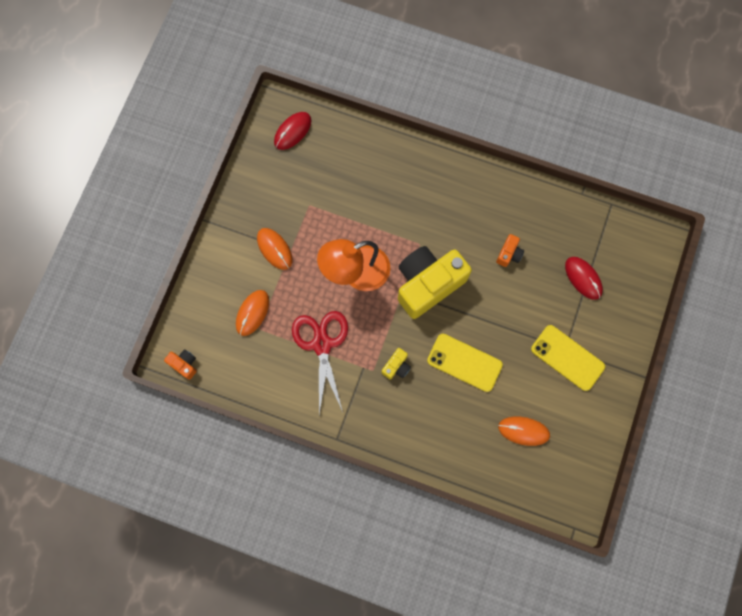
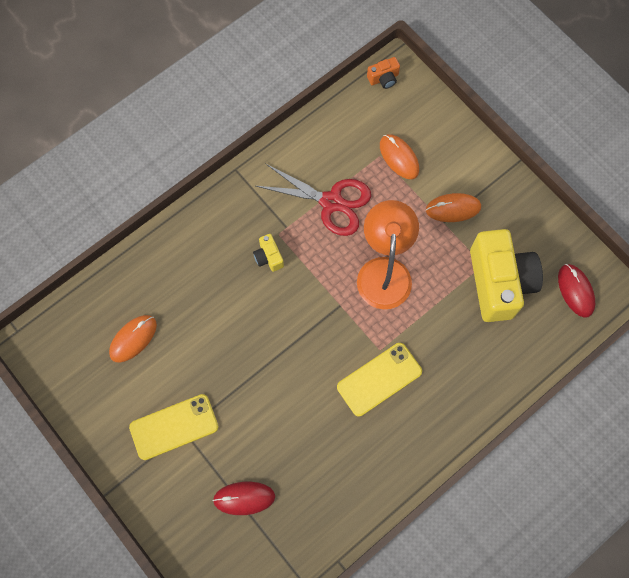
camera: 120 degrees right, 5 degrees down
yellow camera [398,246,472,319] -> yellow camera moved to [470,229,543,322]
yellow phone [427,334,503,392] -> yellow phone moved to [337,343,422,416]
orange camera [496,234,524,267] -> none

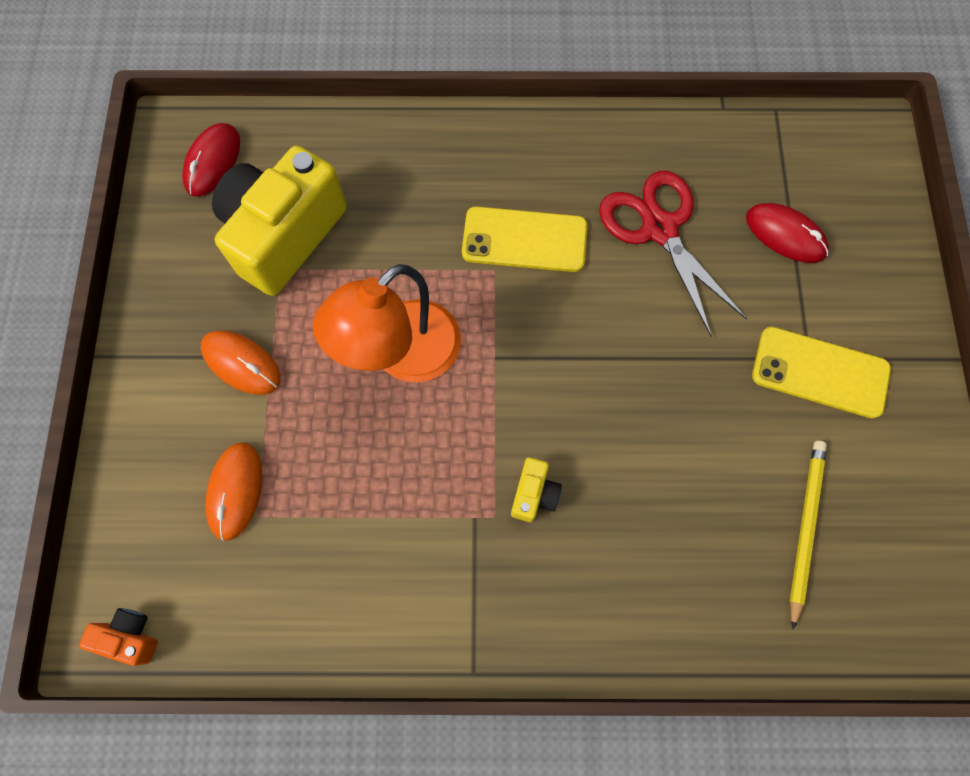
camera: 140 degrees left, 0 degrees up
orange mouse [109,315,157,362] -> yellow pencil [790,441,827,630]
red scissors [256,163,371,236] -> red scissors moved to [599,171,747,336]

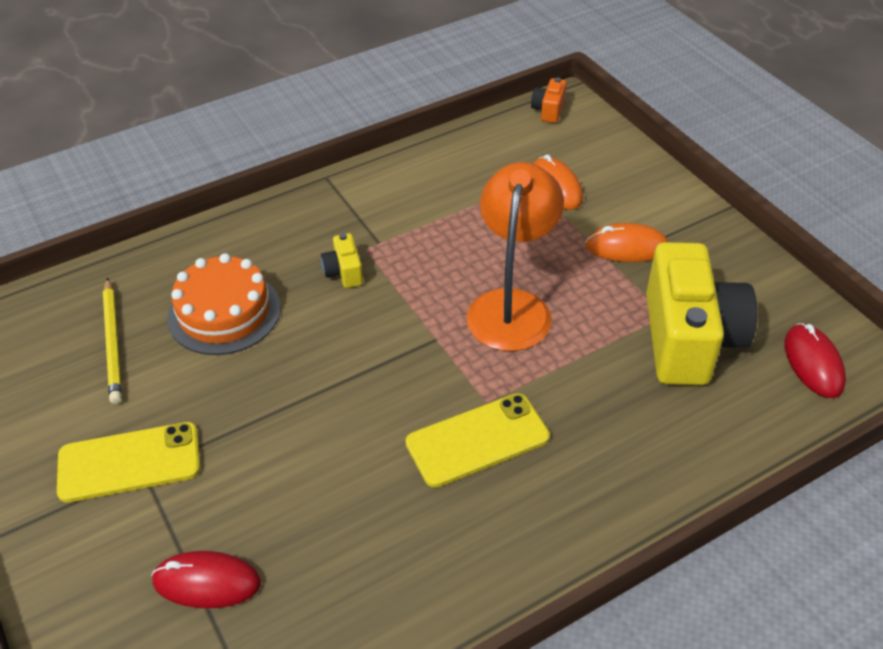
camera: 150 degrees right, 25 degrees down
orange camera [79,608,158,666] -> orange camera turned 120 degrees clockwise [531,77,567,123]
red scissors [599,171,747,336] -> none
none -> orange cake [167,253,280,355]

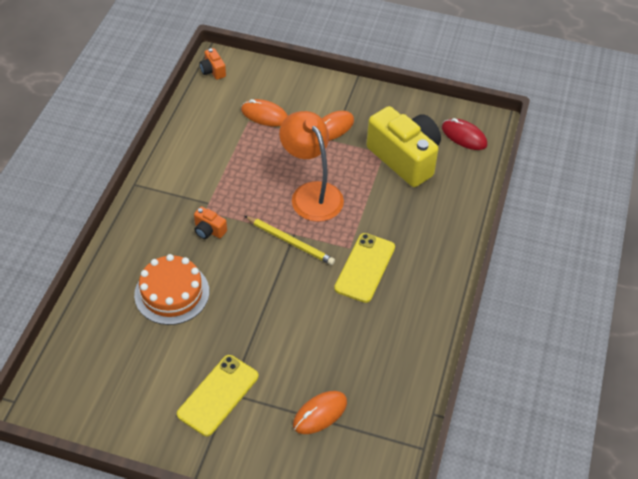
camera: 45 degrees left, 5 degrees up
yellow pencil [103,278,122,404] -> yellow pencil moved to [245,216,335,265]
red mouse [151,551,261,608] -> orange mouse [293,391,347,434]
yellow camera [321,233,363,288] -> orange camera [194,206,227,239]

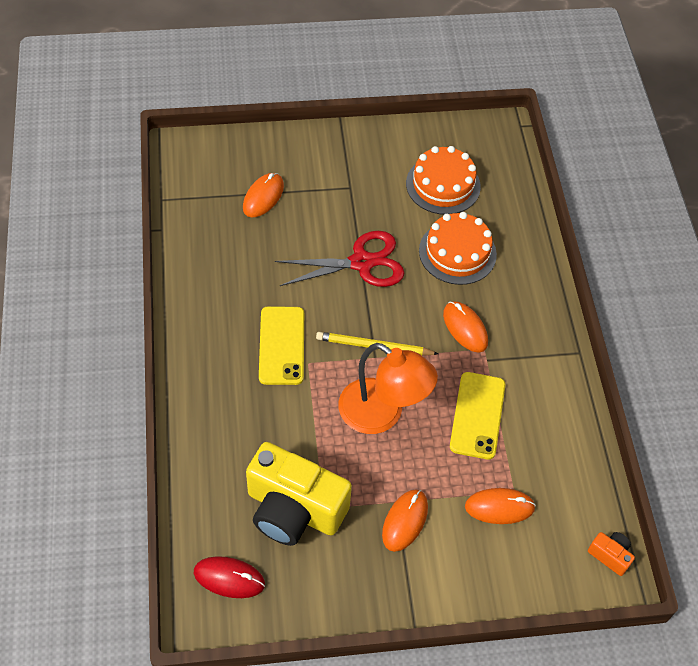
camera: 155 degrees right, 5 degrees up
yellow phone [177,355,259,436] -> yellow phone moved to [450,372,505,460]
orange camera [194,206,227,239] -> orange mouse [443,302,488,353]
none -> red scissors [275,231,404,287]
none -> orange cake [406,146,481,215]

